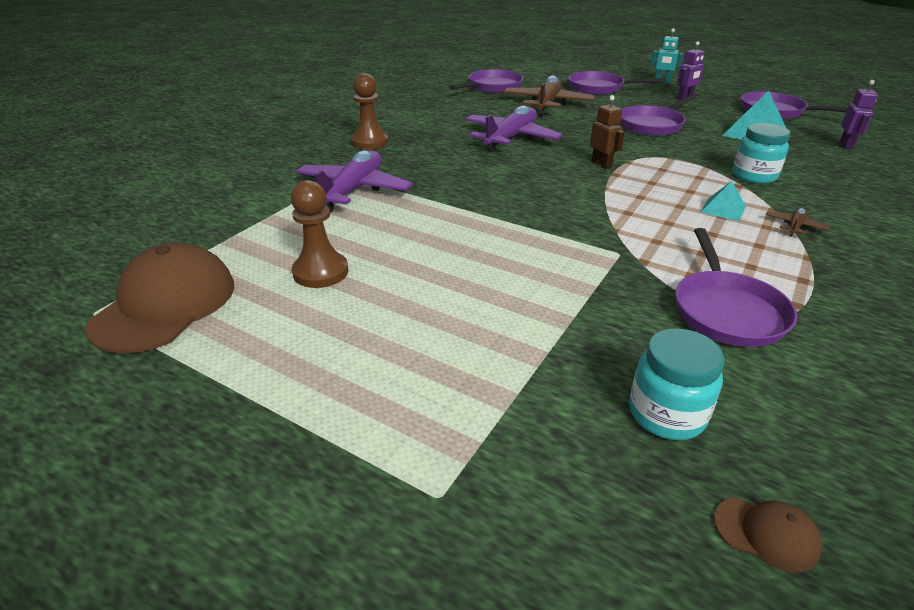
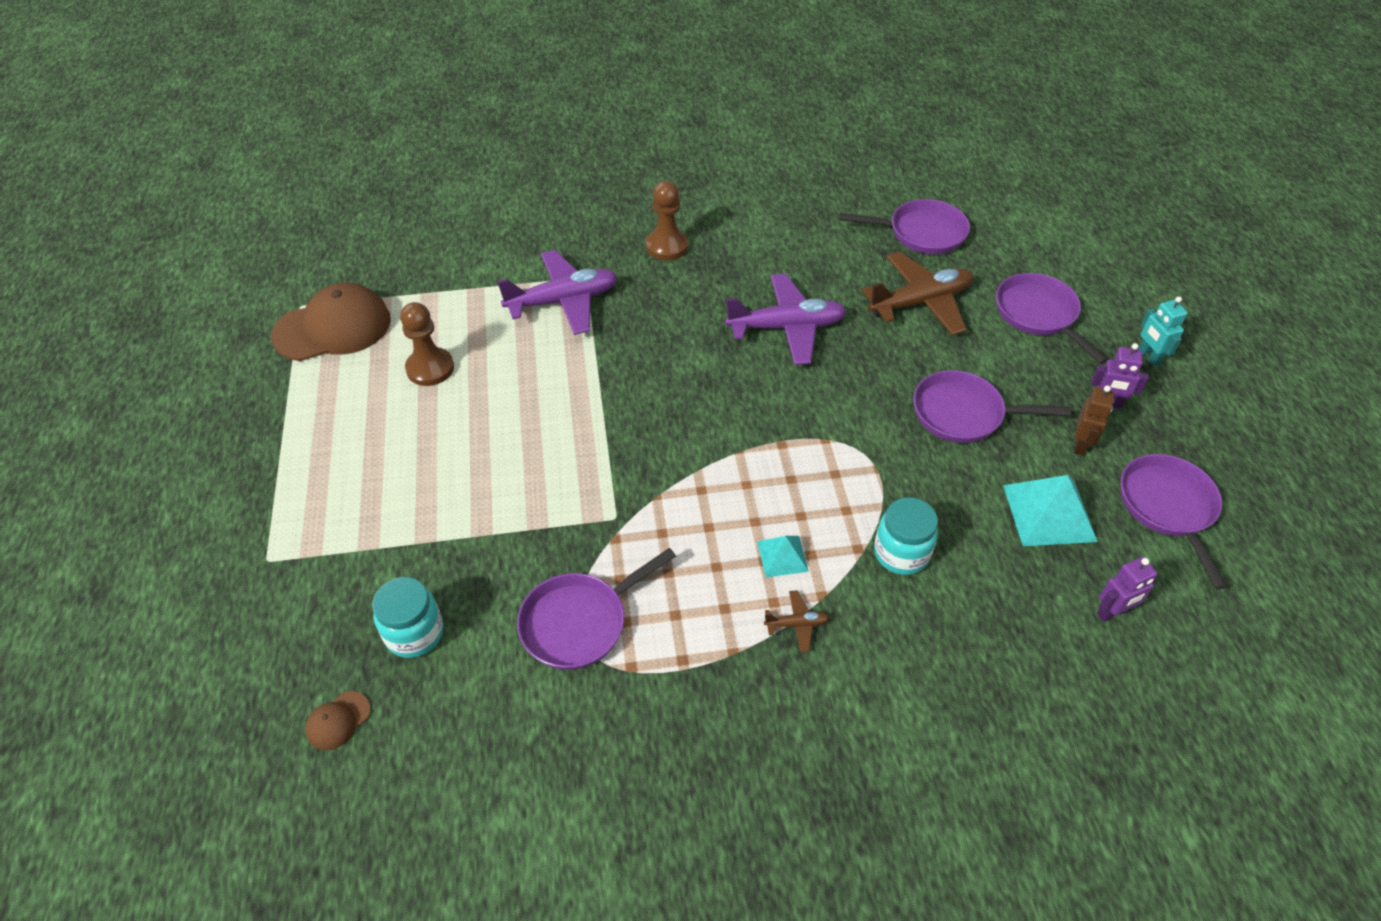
camera: 50 degrees right, 15 degrees up
brown robot [590,95,625,169] -> brown robot moved to [1074,385,1114,455]
brown cap [714,497,822,573] -> brown cap turned 60 degrees clockwise [305,691,370,750]

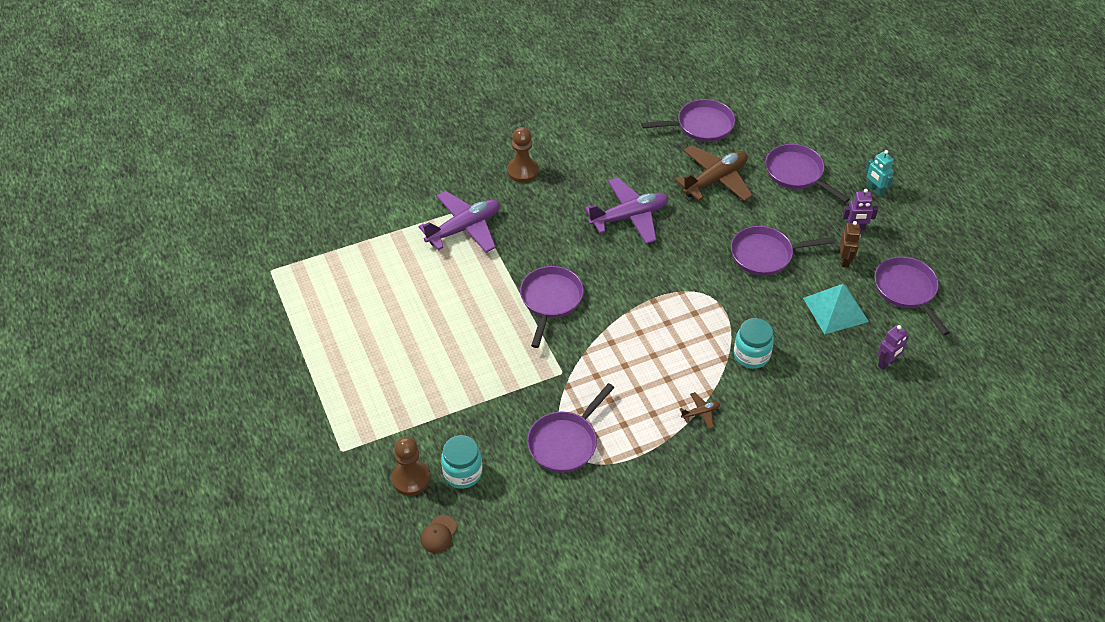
camera: 15 degrees left, 0 degrees up
brown cap [271,283,391,361] -> none
brown pawn [400,302,454,386] -> brown pawn moved to [391,437,430,496]
turquoise pyramid [757,536,809,577] -> none
none -> purple pan [520,266,584,348]

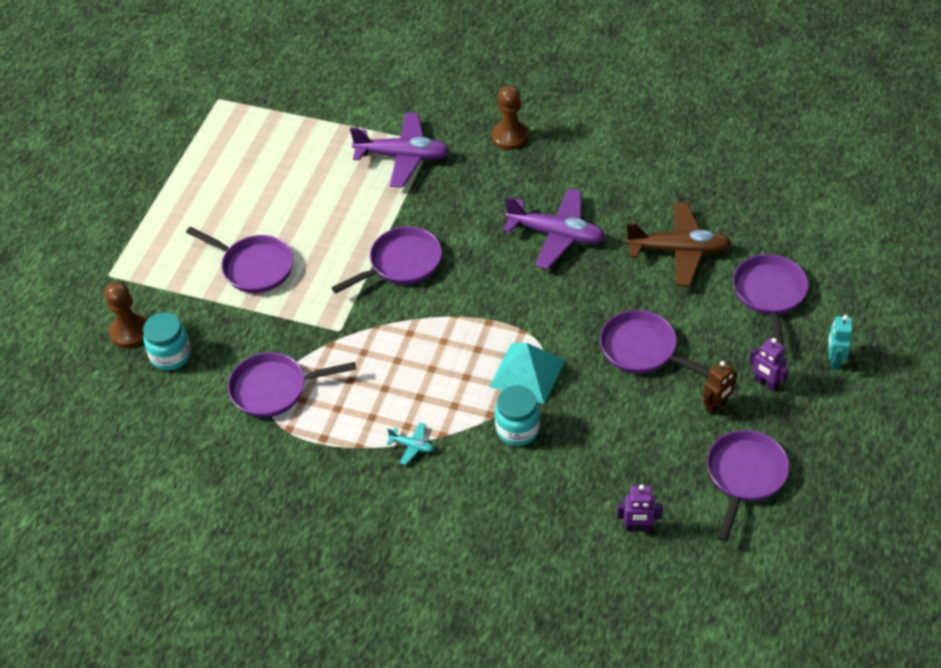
camera: 45 degrees right, 0 degrees up
brown cap [420,515,457,553] -> none
purple pan [641,99,735,142] -> purple pan moved to [186,227,293,293]
brown plane [680,392,720,429] -> turquoise plane [386,423,434,465]
turquoise pyramid [803,284,869,334] -> turquoise pyramid moved to [489,343,565,404]

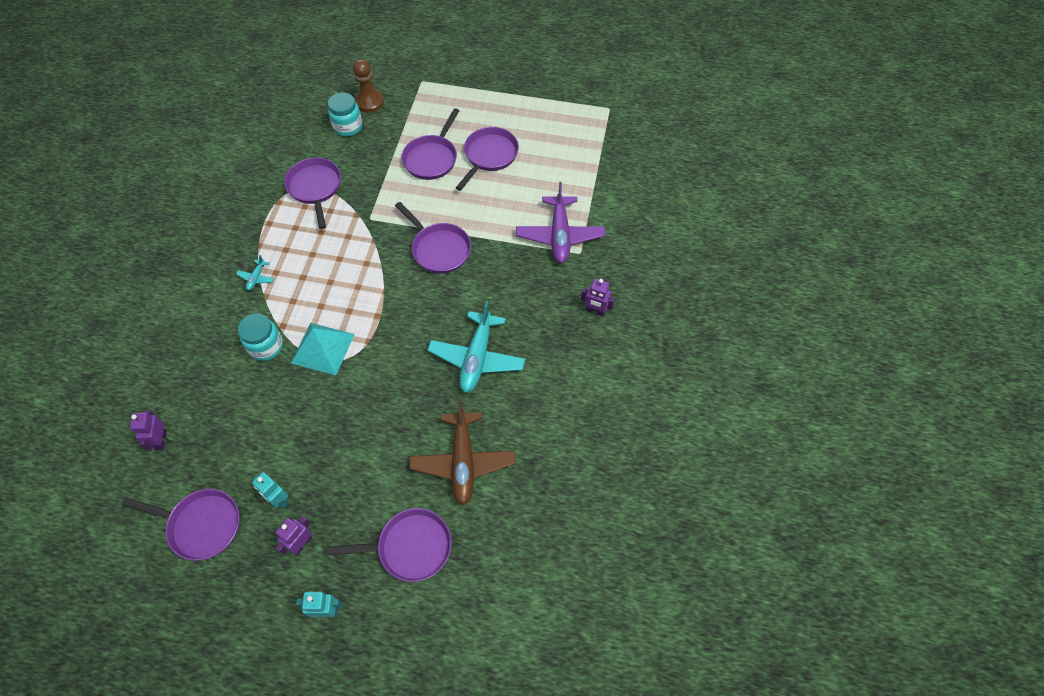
camera: 80 degrees right, 10 degrees up
brown pawn [492,85,529,150] -> purple robot [581,279,615,317]
purple plane [503,188,605,269] -> turquoise plane [427,301,525,393]
purple pan [600,310,710,377] -> purple pan moved to [456,127,519,191]
brown robot [703,361,737,415] -> turquoise robot [252,472,289,509]

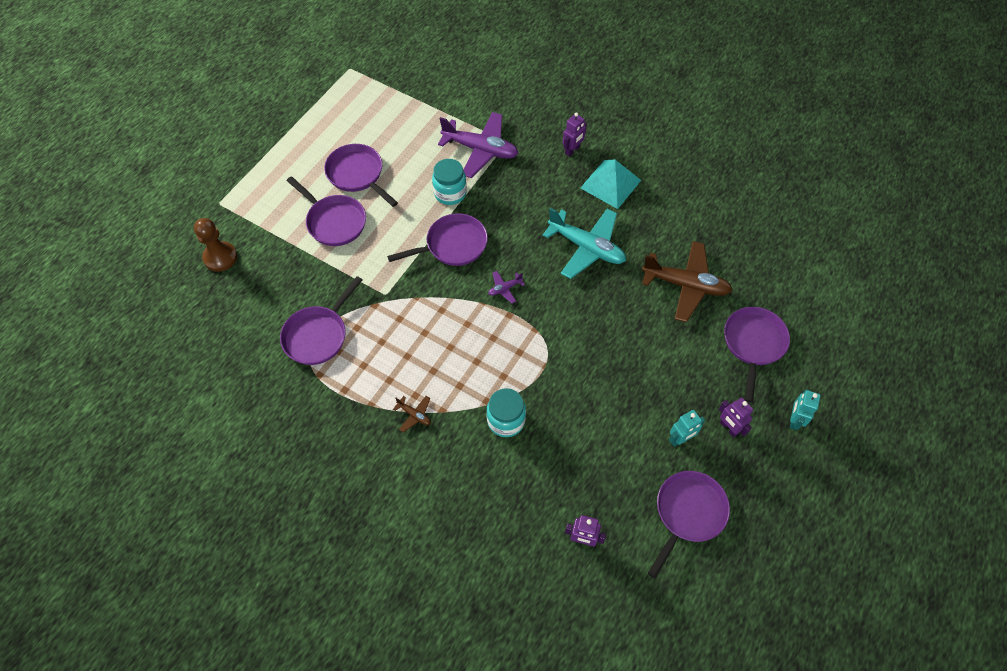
camera: 70 degrees left, 0 degrees up
turquoise plane [236,255,274,290] -> brown plane [393,396,431,433]
purple pan [284,158,341,229] -> purple pan turned 60 degrees counterclockwise [280,276,362,365]
turquoise pyramid [291,323,355,375] -> turquoise pyramid moved to [581,160,641,209]
turquoise jar [328,92,362,136] -> turquoise jar moved to [432,159,467,205]
none -> purple plane [488,271,525,303]

